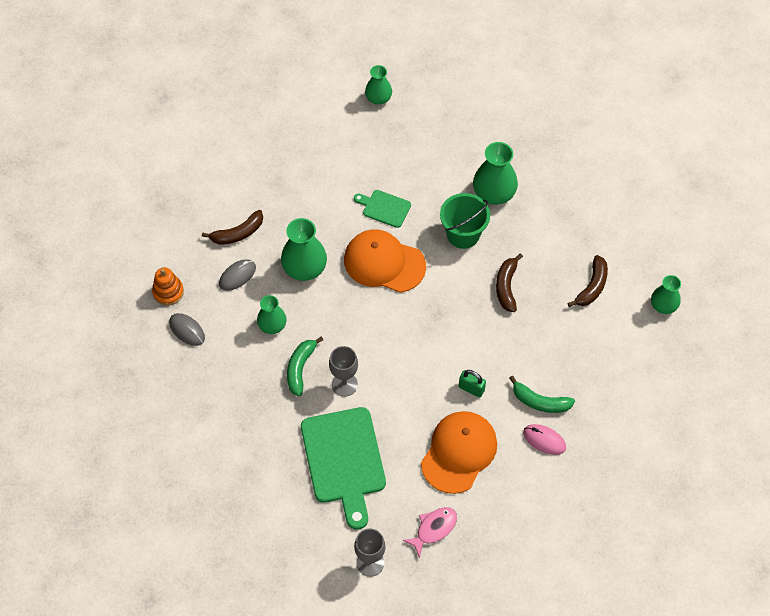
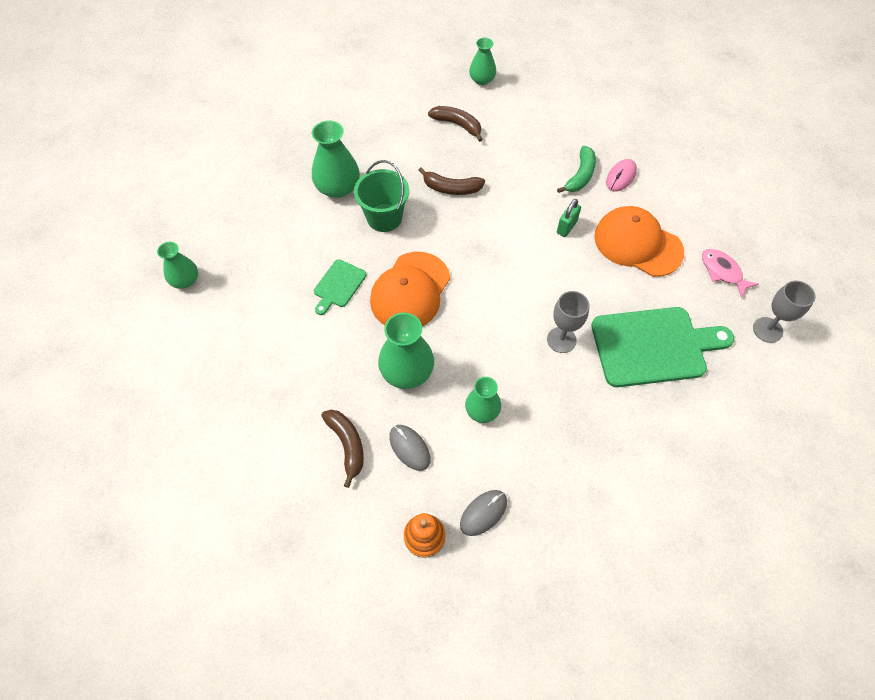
camera: 85 degrees left, 0 degrees up
green banana [287,337,323,396] -> none

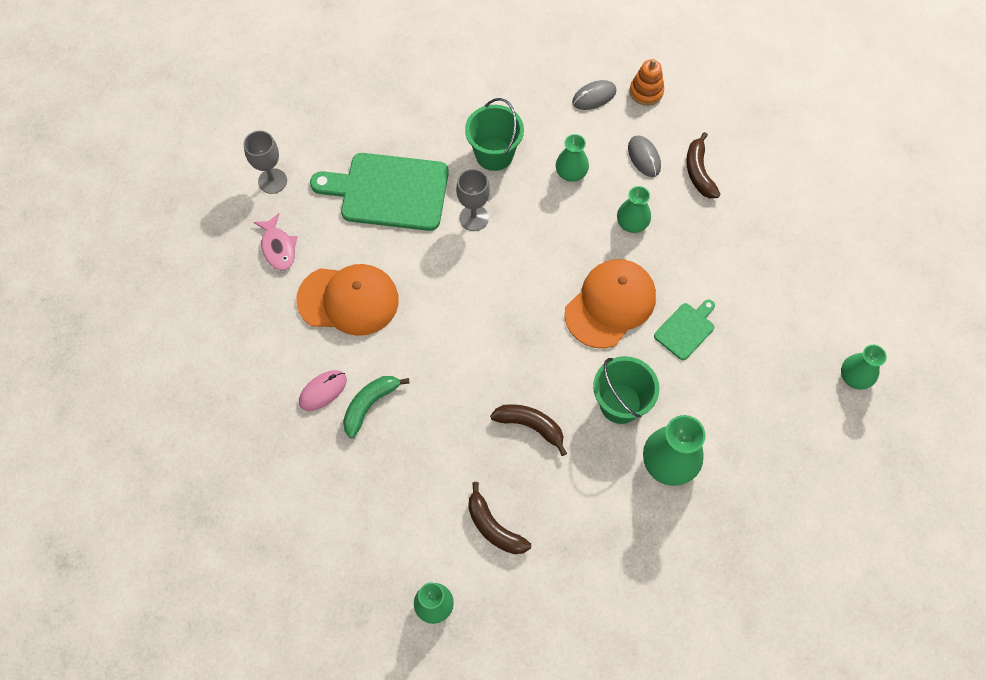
camera: 165 degrees left, 5 degrees up
green vase [378,313,434,389] -> green vase [617,186,651,233], size x0.63
green padlock [557,199,581,237] -> none
orange cap [594,206,684,277] -> orange cap turned 45 degrees counterclockwise [296,264,399,336]
none -> green bucket [465,98,524,171]

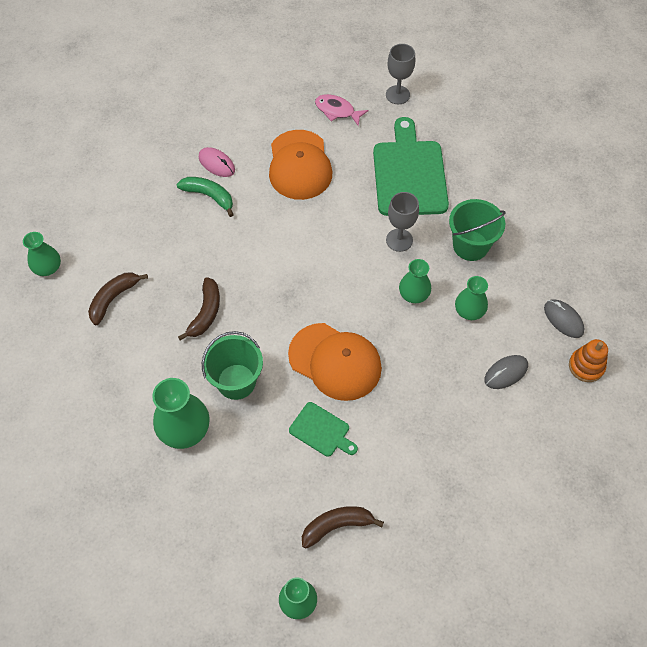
camera: 80 degrees right, 5 degrees down
pink fish [254,213,297,271] -> pink fish turned 60 degrees clockwise [315,94,369,127]
green vase [617,186,651,233] -> green vase moved to [399,259,431,303]
brown banana [686,132,721,198] -> brown banana moved to [302,506,384,549]

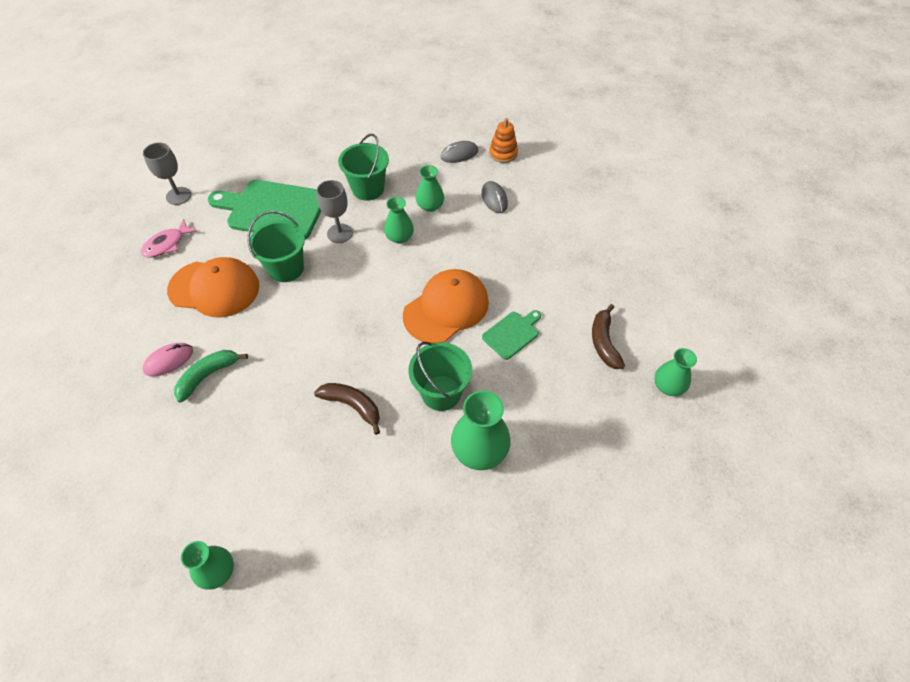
camera: 75 degrees left, 5 degrees down
brown banana [88,273,148,325] -> none
none -> green bucket [247,211,305,282]

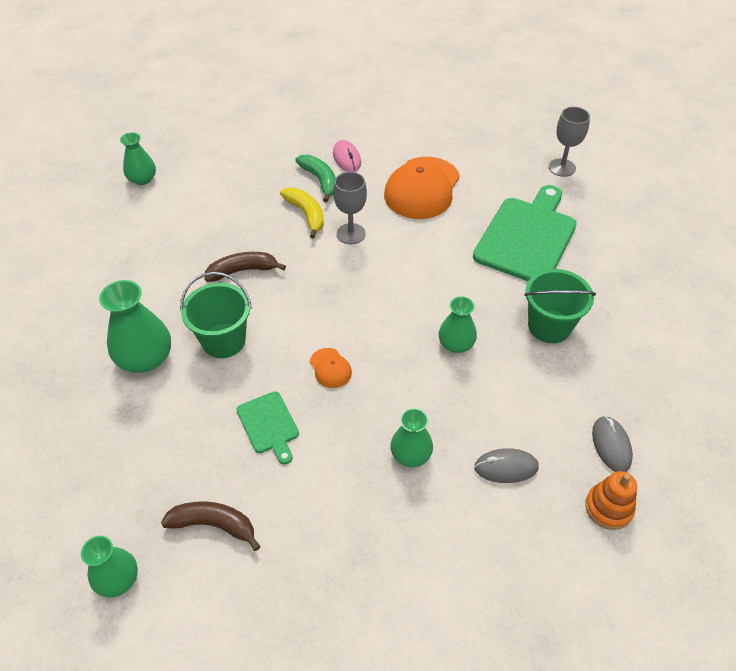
camera: 105 degrees right, 5 degrees down
pink fish [141,219,198,257] -> none
green bucket [247,211,305,282] -> none
brown banana [314,383,380,435] -> brown banana turned 150 degrees counterclockwise [204,252,286,282]
grey goblet [317,180,353,243] -> grey goblet moved to [333,172,367,244]
orange cap [403,269,489,343] -> orange cap [310,348,352,388], size x0.44
green vase [416,165,444,212] -> green vase moved to [390,408,433,467]
none -> yellow banana [280,188,324,239]

